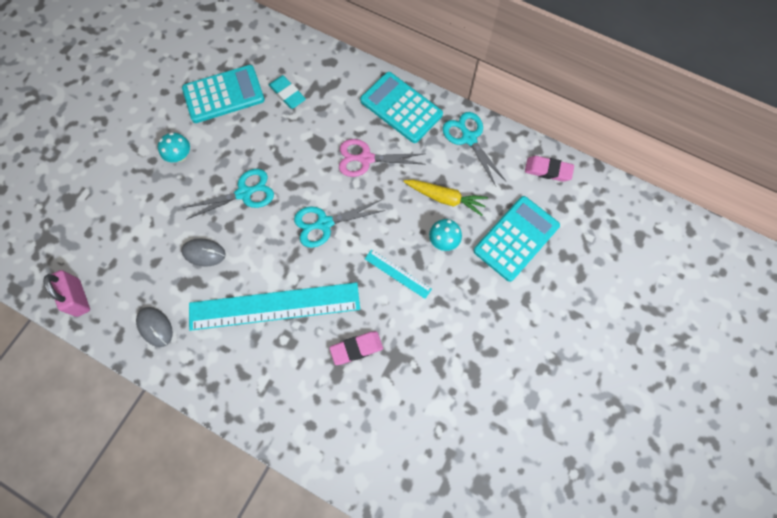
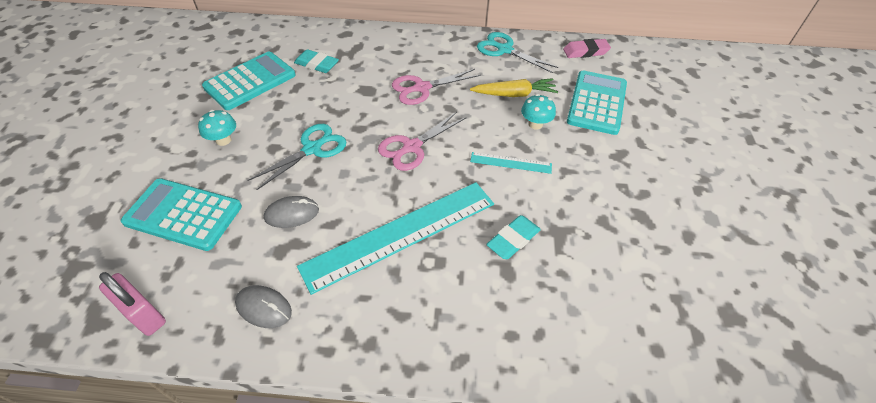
camera: 25 degrees left, 20 degrees down
turquoise scissors [294,200,386,248] -> pink scissors [378,112,466,171]
pink eraser [329,331,383,365] -> turquoise eraser [486,215,541,259]
turquoise calculator [360,72,443,143] -> turquoise calculator moved to [121,178,242,251]

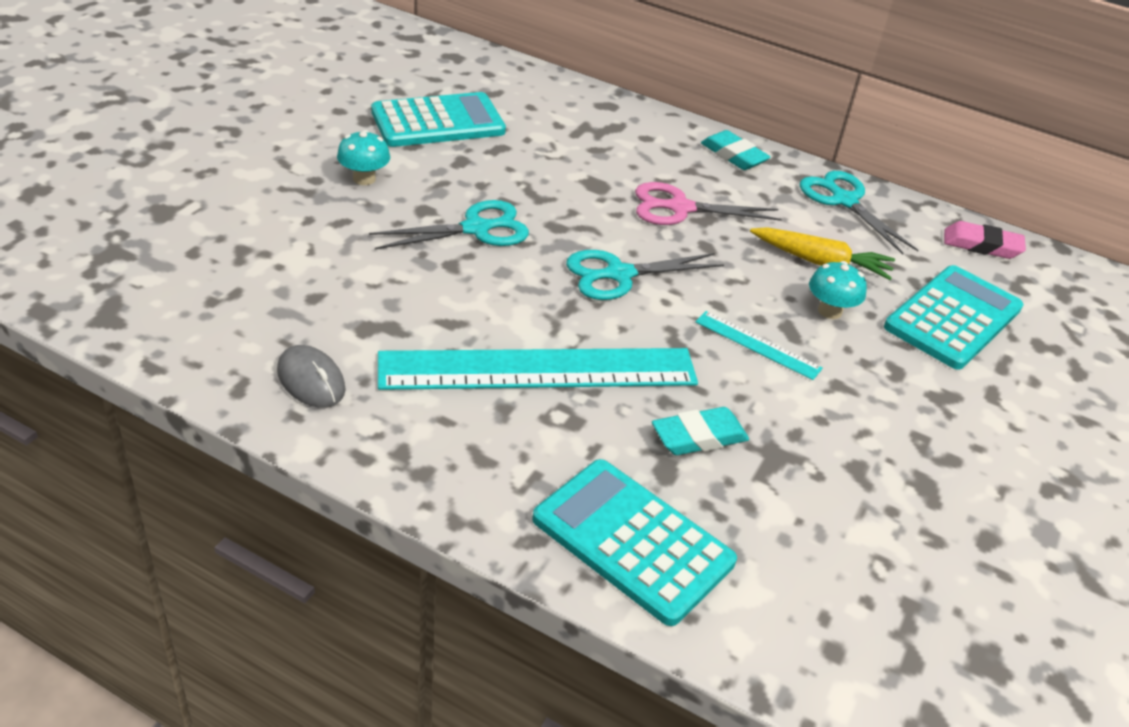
camera: 20 degrees right, 10 degrees down
pink padlock [99,272,166,336] -> none
turquoise calculator [121,178,242,251] -> turquoise calculator moved to [532,459,737,626]
grey mouse [264,196,319,228] -> none
turquoise eraser [294,49,339,73] -> turquoise eraser moved to [701,130,770,170]
pink scissors [378,112,466,171] -> turquoise scissors [566,250,724,300]

